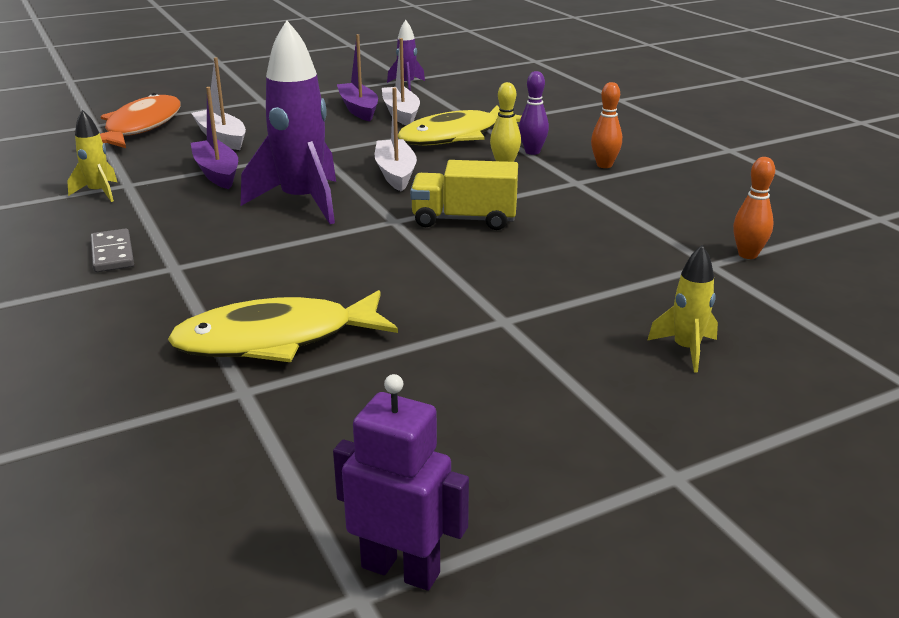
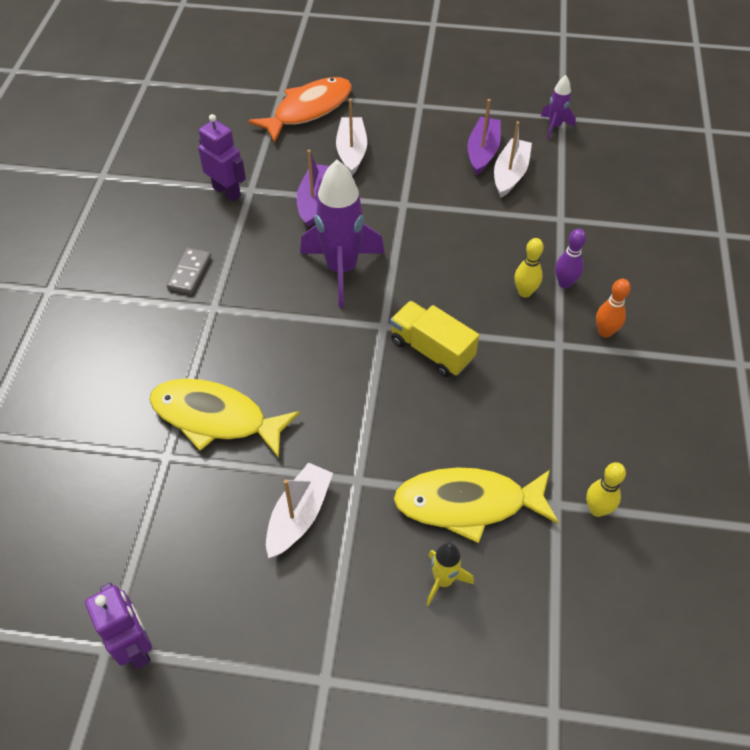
camera: 35 degrees right, 25 degrees up
yellow rocket [67,110,117,202] -> purple robot [198,114,246,202]
white boat [375,87,417,192] -> white boat moved to [266,462,333,558]
yellow fish [398,105,522,145] -> yellow fish moved to [394,467,559,543]
orange bowling pin [733,157,775,259] -> yellow bowling pin [586,462,626,517]

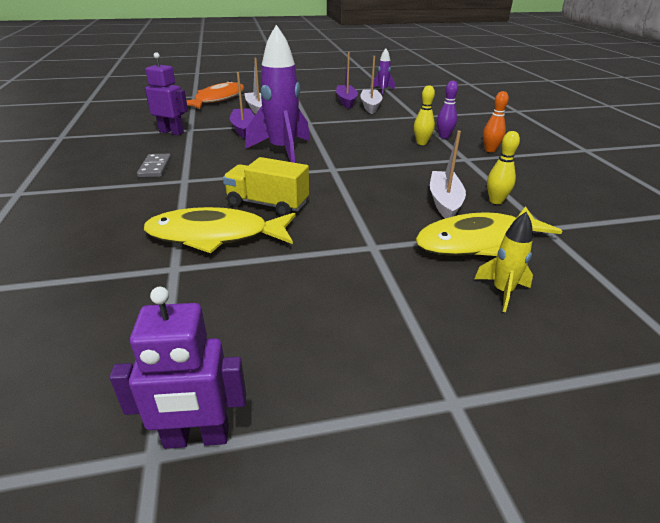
camera: 20 degrees left, 20 degrees down
purple robot [85,583,152,669] -> purple robot turned 135 degrees clockwise [109,287,246,449]
white boat [266,462,333,558] -> white boat moved to [430,131,466,218]
yellow truck [390,301,479,377] -> yellow truck moved to [223,157,309,216]
yellow bowling pin [586,462,626,517] -> yellow bowling pin moved to [487,131,520,204]

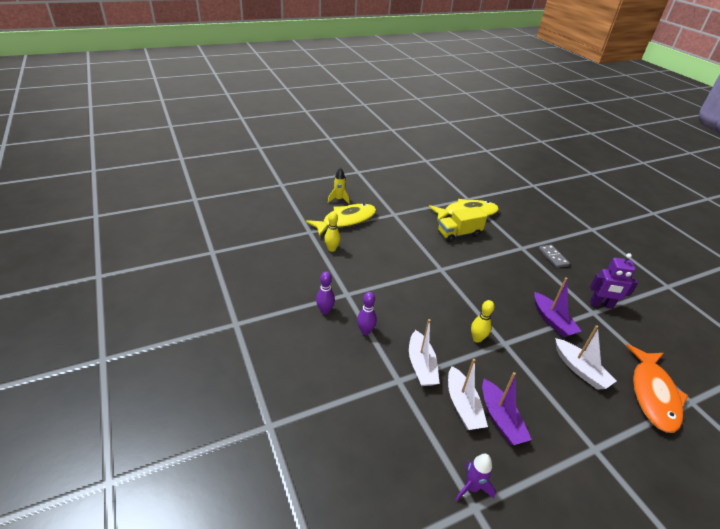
camera: 165 degrees right, 5 degrees up
purple robot [109,287,246,449] -> none
yellow truck [223,157,309,216] -> yellow truck turned 150 degrees clockwise [438,207,487,242]
purple rocket [245,25,310,163] -> none
yellow bowling pin [414,85,435,145] -> yellow bowling pin moved to [471,300,494,343]
white boat [430,131,466,218] -> white boat moved to [409,319,440,386]
orange bowling pin [483,91,509,152] -> purple bowling pin [316,272,335,314]

